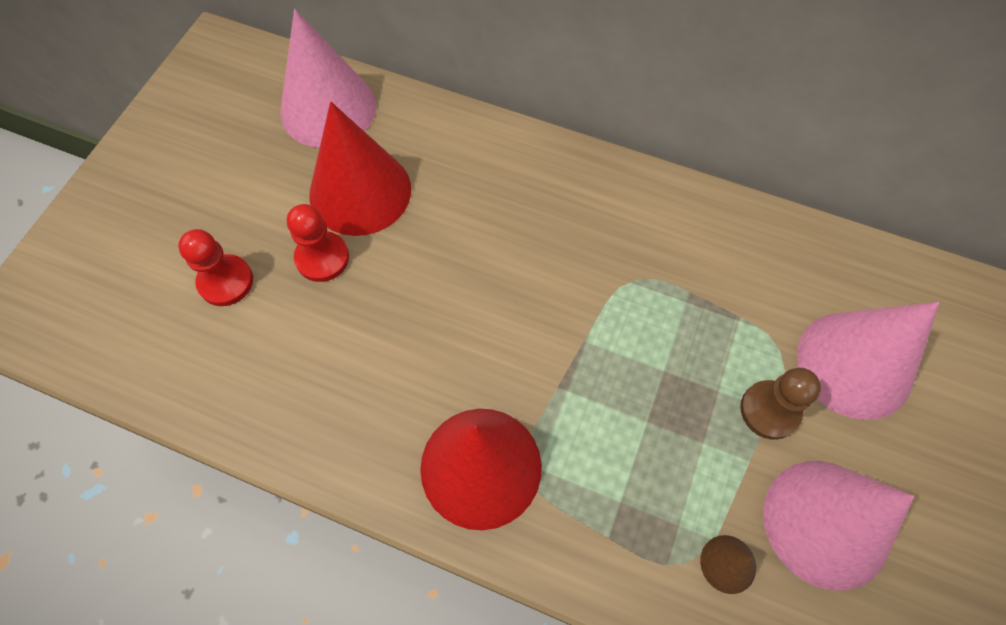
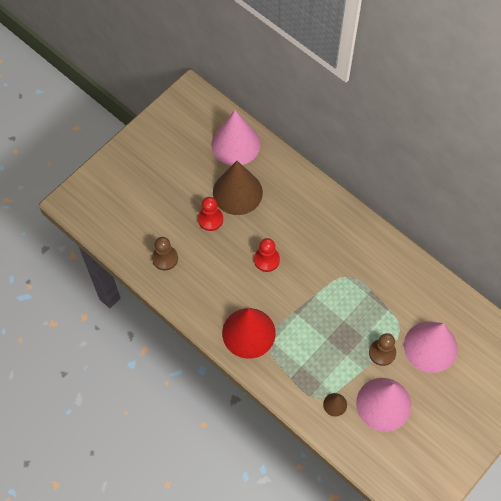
camera: 20 degrees right, 0 degrees up
red pawn [178,229,253,306] -> red pawn moved to [254,238,280,272]
red cone [309,101,411,236] -> brown cone [213,161,263,215]
none -> brown pawn [152,237,178,270]

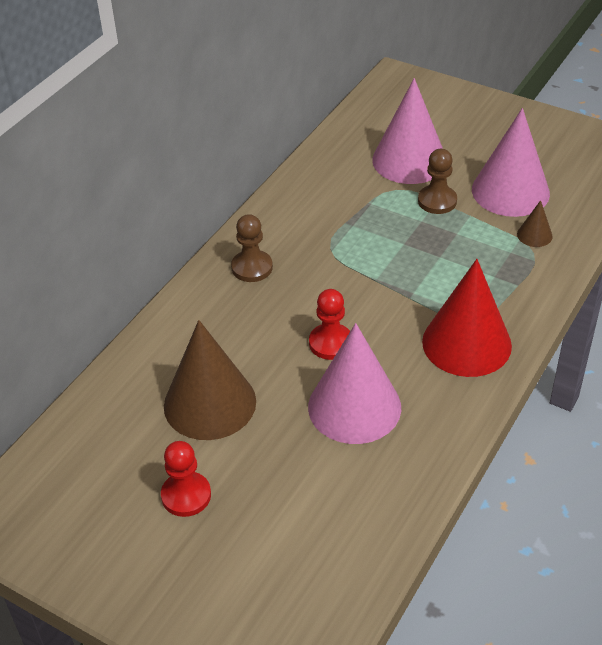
camera: 100 degrees left, 20 degrees down
brown pawn [152,237,178,270] -> brown pawn moved to [231,214,273,282]
red pawn [198,197,223,231] -> red pawn moved to [161,441,211,517]
pink cone [212,110,260,165] -> pink cone moved to [308,323,401,444]

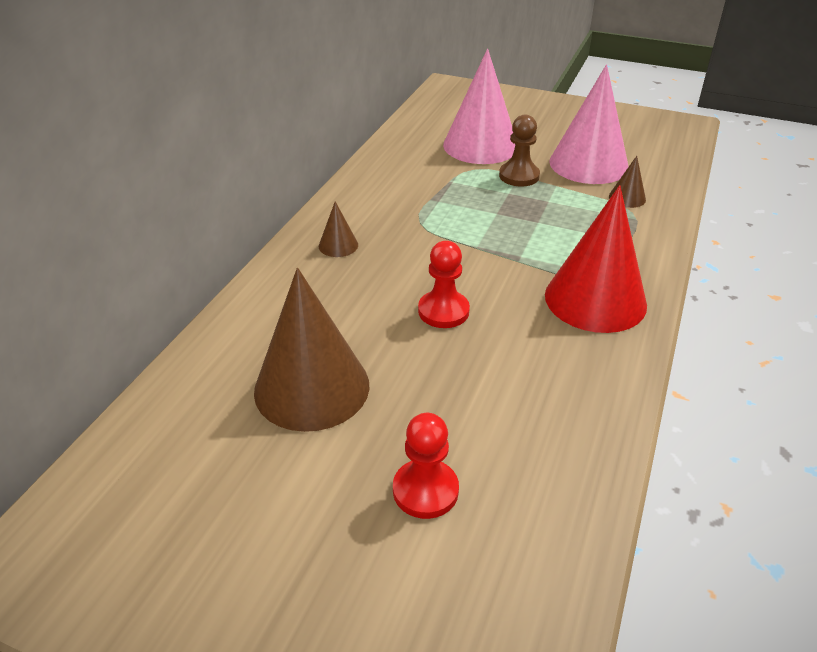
camera: 10 degrees left, 5 degrees down
red pawn [161,441,211,517] -> red pawn moved to [393,413,459,519]
brown pawn [231,214,273,282] -> brown cone [319,201,358,257]
pink cone [308,323,401,444] -> none

